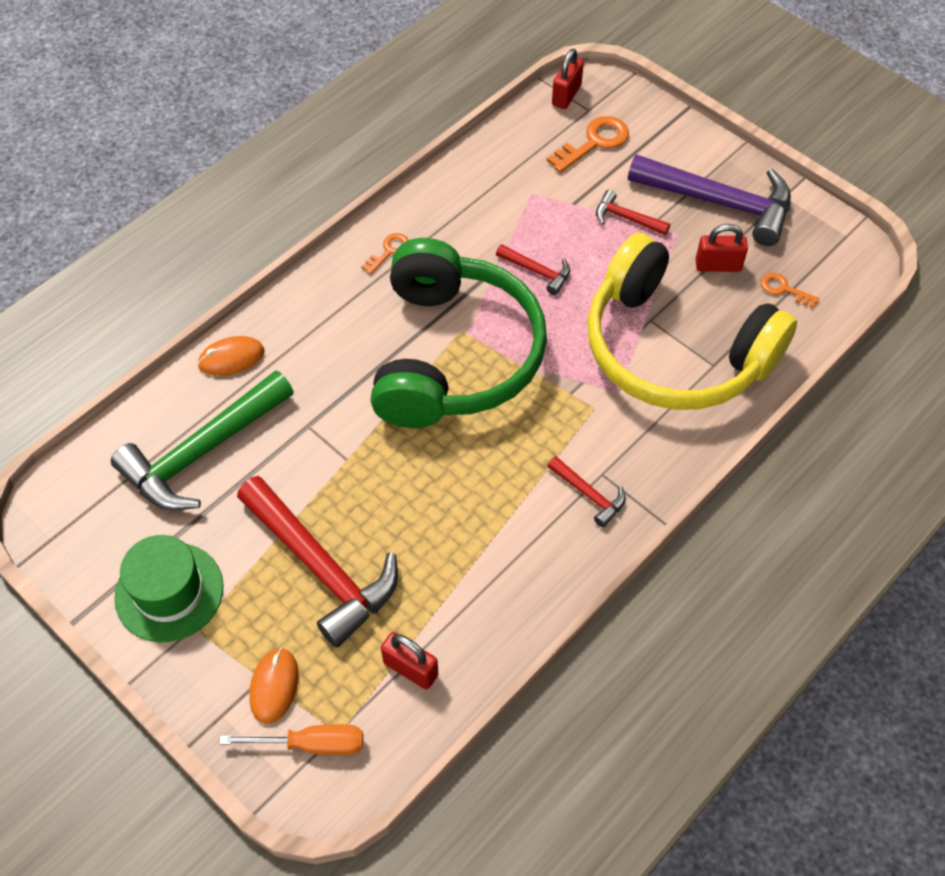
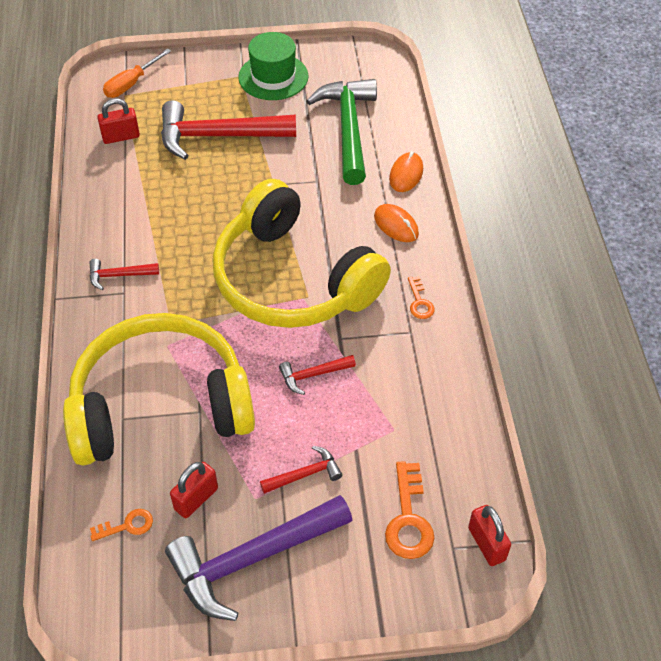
camera: 130 degrees right, 5 degrees down
orange mouse [249,647,299,724] -> orange mouse moved to [374,204,419,242]
green headphones [371,238,547,428] -> yellow headphones [213,179,391,328]

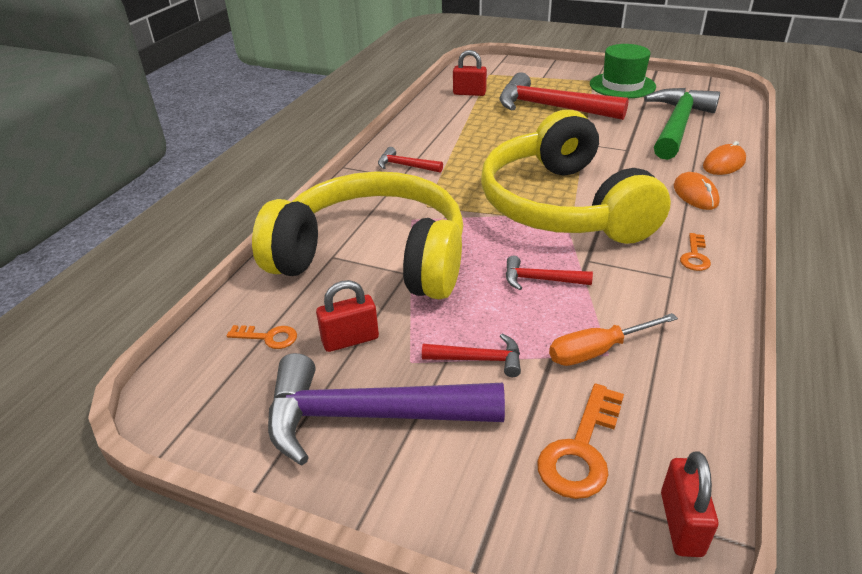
camera: 30 degrees right, 15 degrees down
orange screwdriver [103,49,171,98] -> orange screwdriver moved to [549,313,678,366]

